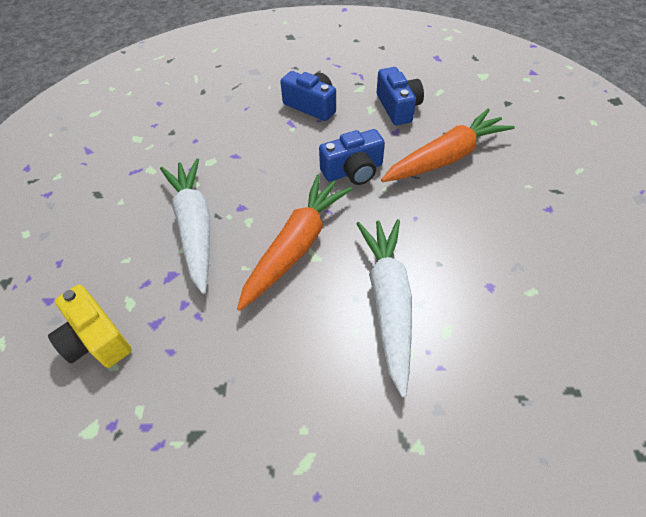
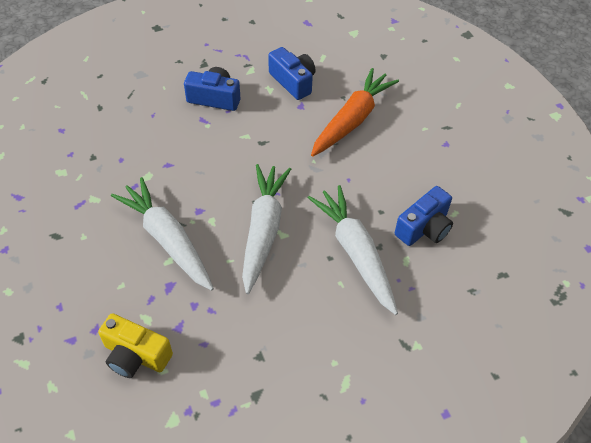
camera: 25 degrees left, 0 degrees up
orange carrot [237,174,353,311] -> white carrot [242,164,291,294]
blue camera [319,129,385,185] -> blue camera moved to [395,186,453,246]

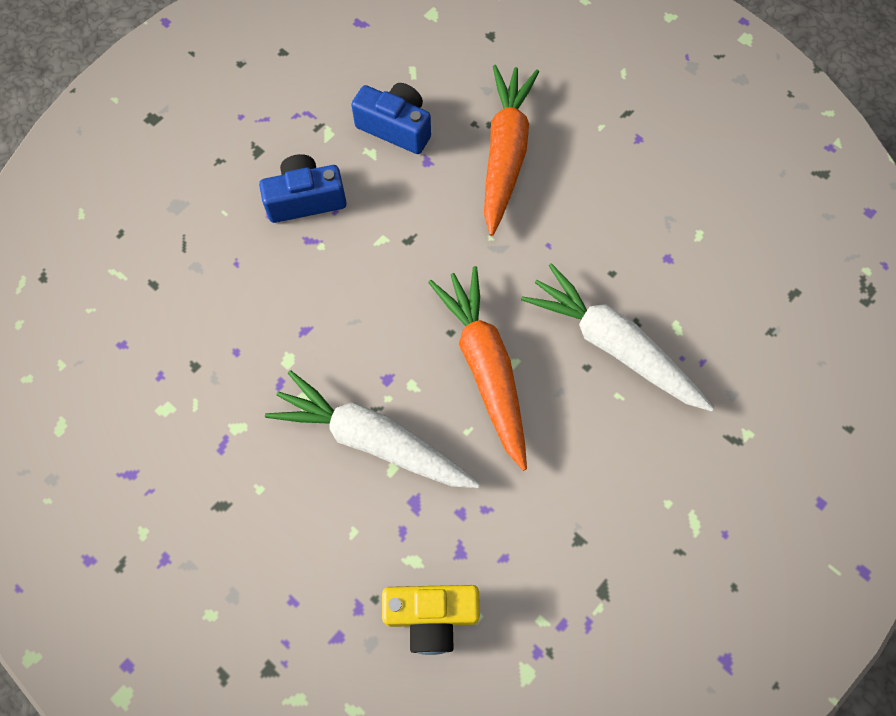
camera: 25 degrees left, 15 degrees up
white carrot [242,164,291,294] -> orange carrot [428,266,527,471]
blue camera [395,186,453,246] -> none

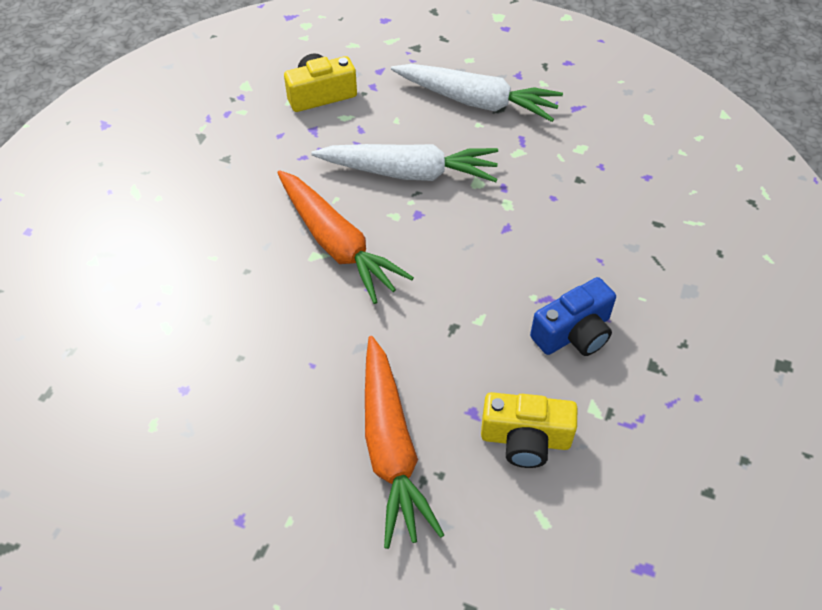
camera: 160 degrees right, 15 degrees down
blue camera [351,83,431,154] -> yellow camera [481,392,577,468]
white carrot [521,263,714,411] -> white carrot moved to [391,64,563,122]

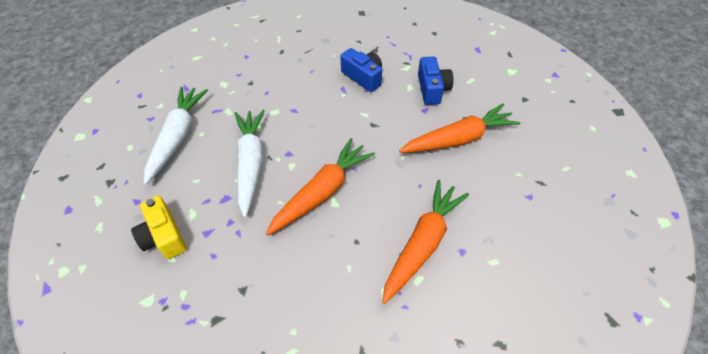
camera: 100 degrees left, 0 degrees up
yellow camera [481,392,577,468] -> blue camera [418,56,453,105]
none -> orange carrot [382,179,469,304]

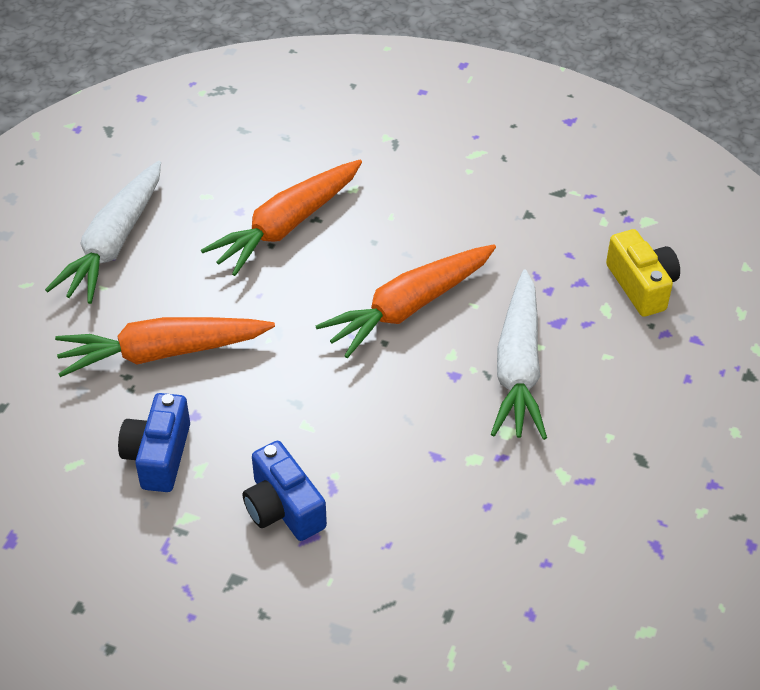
camera: 170 degrees left, 5 degrees down
white carrot [144,87,208,185] -> white carrot moved to [45,161,161,304]

